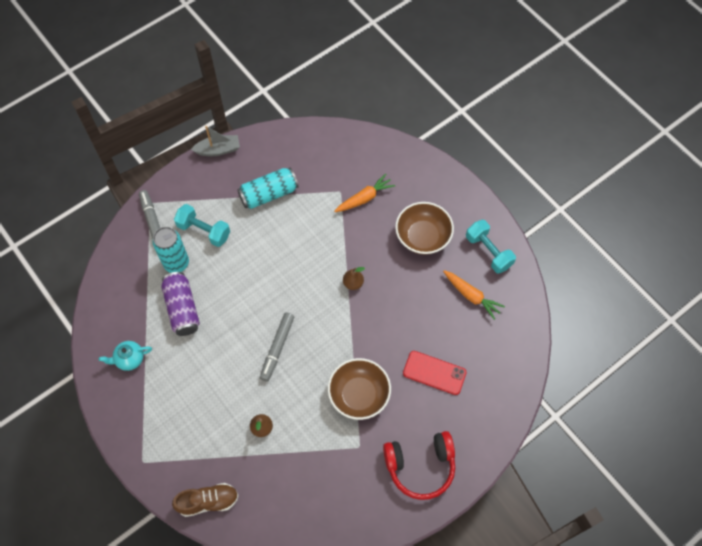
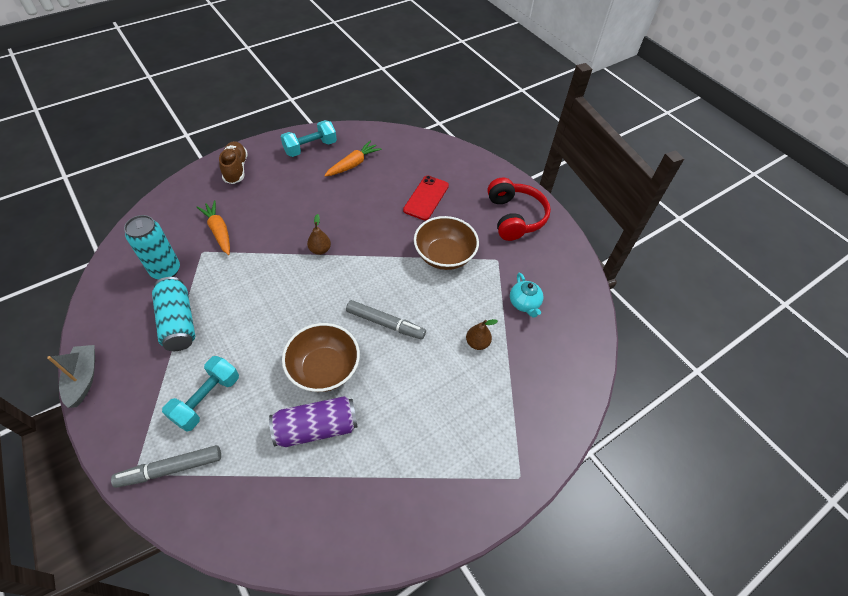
camera: 90 degrees left, 10 degrees down
turquoise teapot [99,341,152,371] -> turquoise teapot moved to [510,273,543,318]
turquoise can [153,227,189,273] -> turquoise can moved to [124,215,180,279]
brown shoe [172,483,239,517] -> brown shoe moved to [219,141,248,184]
brown bowl [395,202,454,255] -> brown bowl moved to [282,323,360,392]

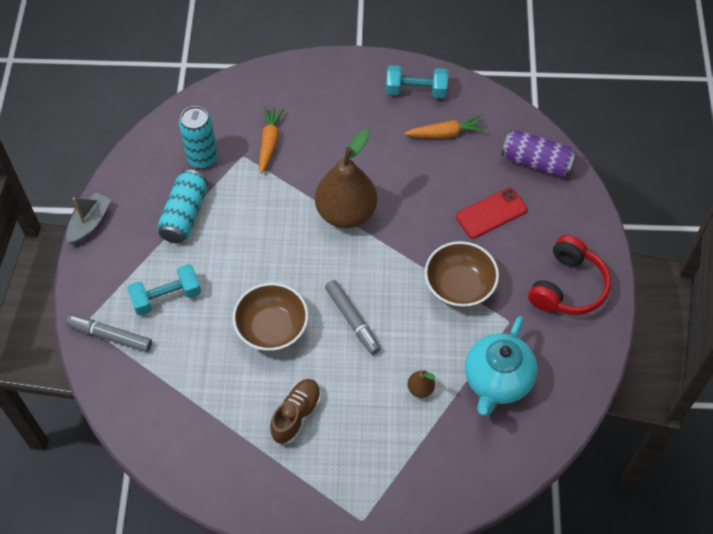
camera: 40 degrees right, 5 degrees up
brown shoe [219,141,248,184] -> brown shoe moved to [270,379,321,444]
purple can [269,396,357,447] -> purple can moved to [501,130,577,177]
brown pear [307,214,331,255] -> brown pear [315,130,377,228], size x2.44
turquoise teapot [510,273,543,318] -> turquoise teapot [465,316,537,416], size x1.90

